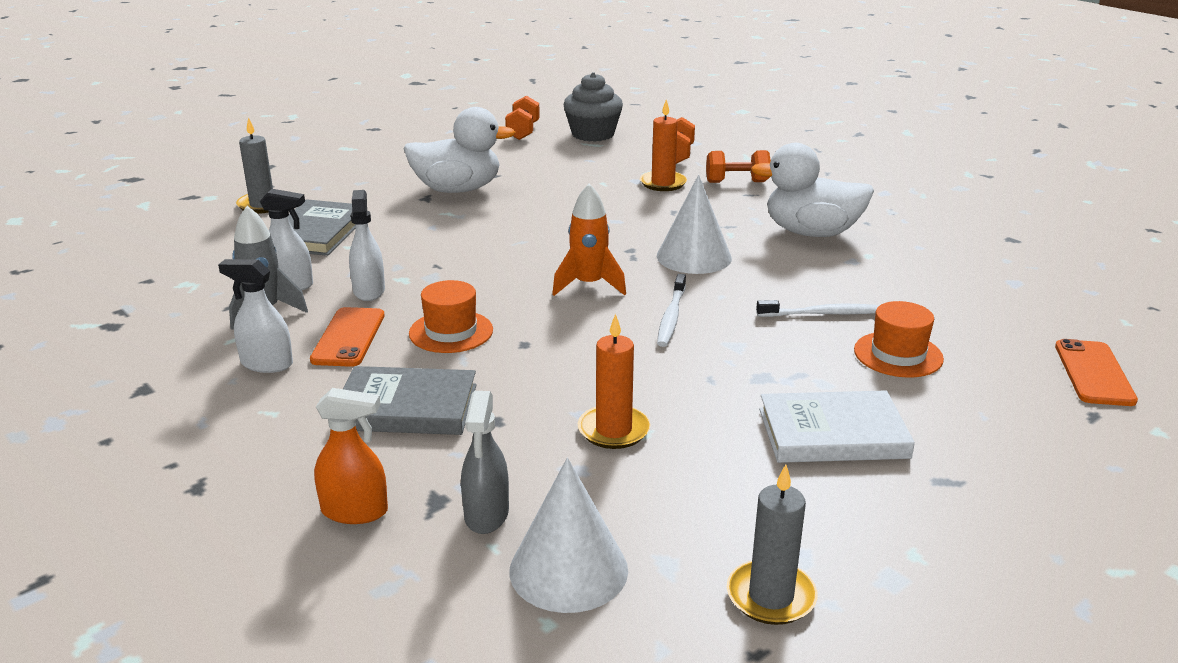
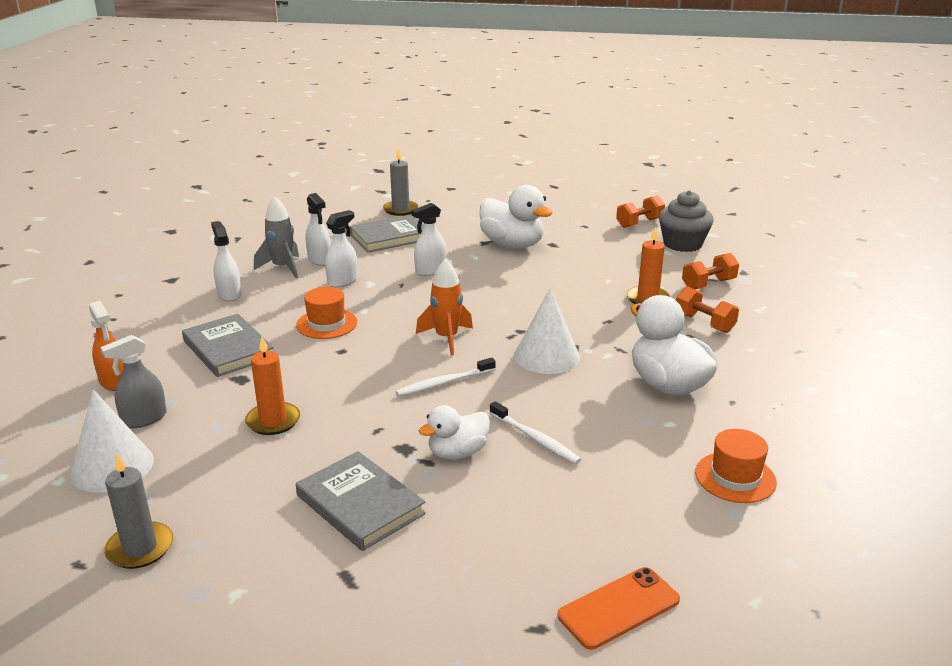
camera: 50 degrees right, 0 degrees up
orange phone [310,307,385,367] -> none
white book [759,390,915,463] -> grey book [296,451,426,551]
orange hat [854,301,944,378] -> orange hat moved to [695,429,777,503]
none -> white spray bottle [411,203,446,276]
none -> white duck [419,405,490,460]

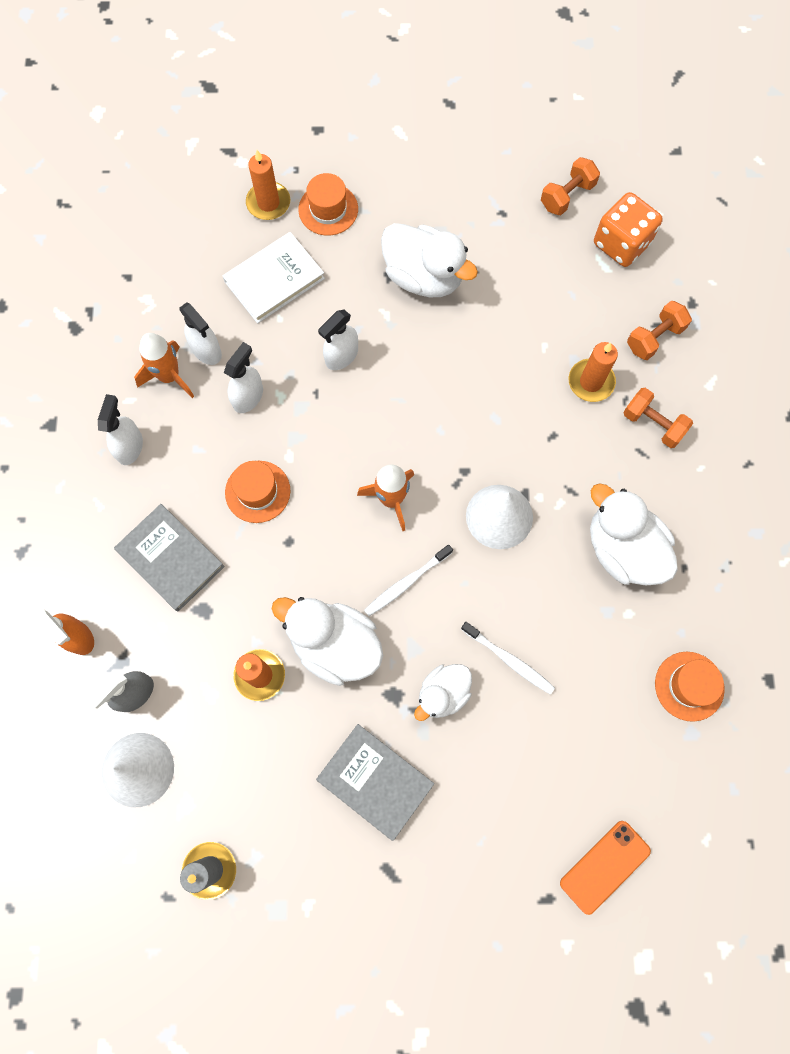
camera: 10 degrees left, 45 degrees up
white spray bottle [211,221,242,302] -> white spray bottle turned 45 degrees clockwise [98,394,143,465]
grey rocket [254,196,299,278] -> orange rocket [134,333,194,398]
grey book [350,214,424,253] -> white book [223,232,325,323]
grey candle [383,148,418,216] -> orange candle [246,150,290,220]
grey cupcake [659,190,713,252] -> orange dice [594,192,663,267]
none -> white duck [272,597,383,686]
none -> orange hat [298,173,358,236]

